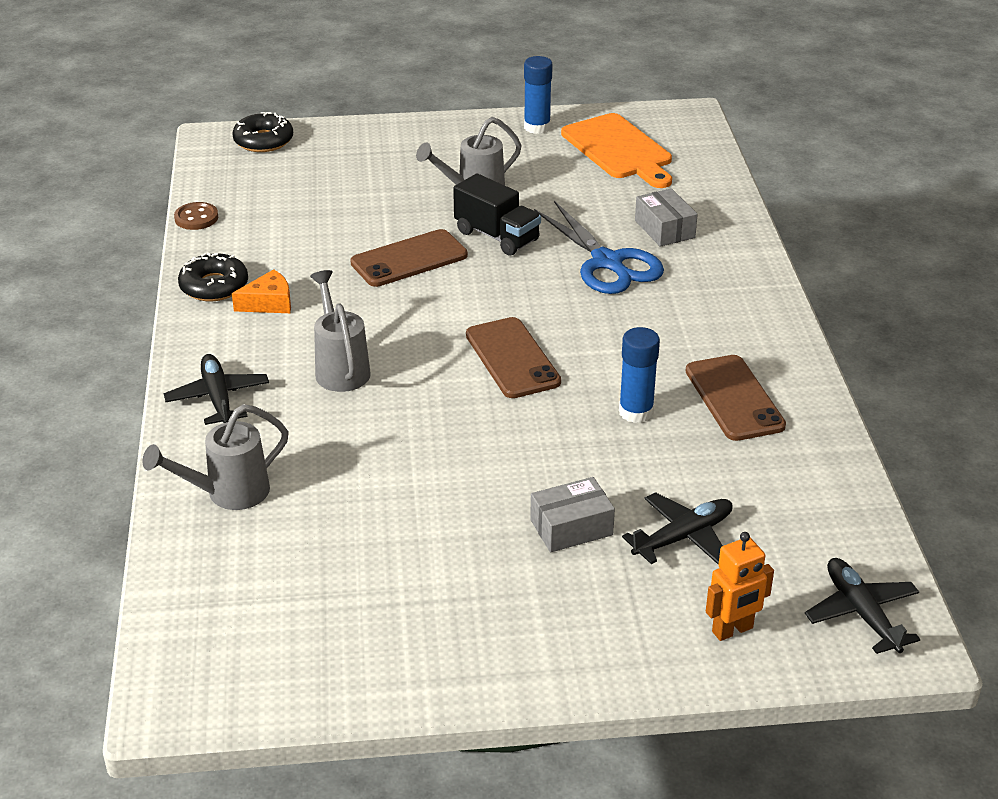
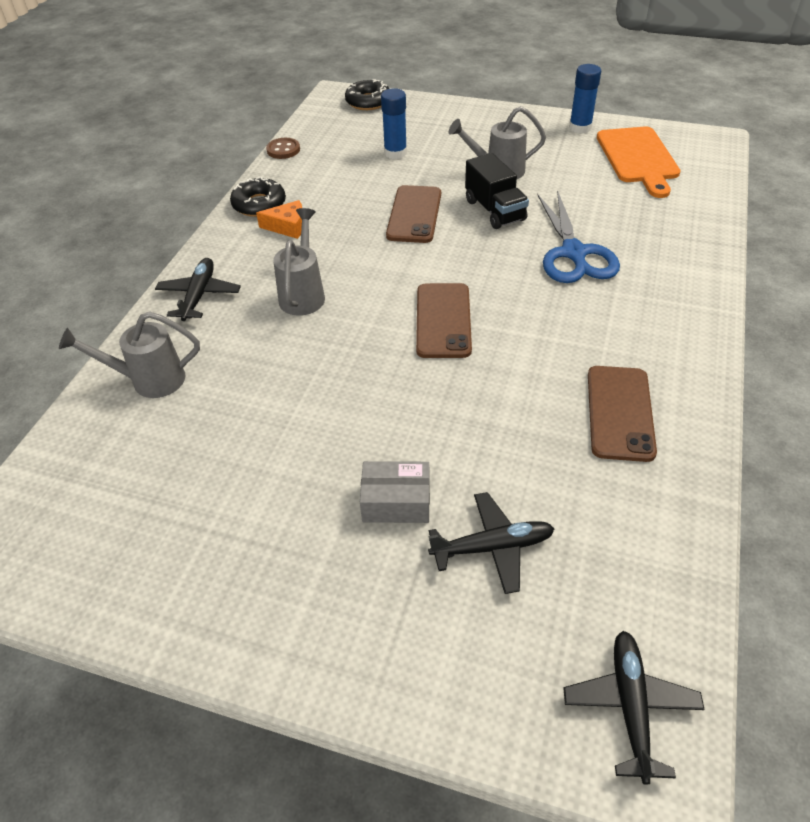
camera: 25 degrees right, 10 degrees up
brown phone [350,229,468,287] -> brown phone turned 75 degrees counterclockwise [386,185,441,243]
blue glue stick [619,327,660,423] -> blue glue stick moved to [381,88,407,159]
grey box [635,188,698,247] -> none
orange robot [706,532,774,641] -> none

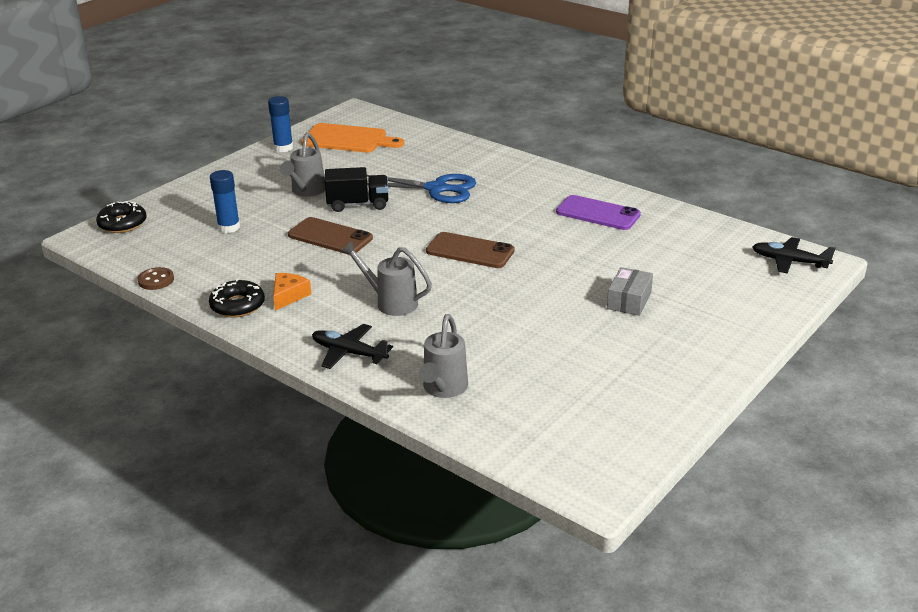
camera: 70 degrees left, 15 degrees down
black plane [428,492,555,594] -> none
brown phone [588,366,657,462] -> purple phone [556,195,641,230]

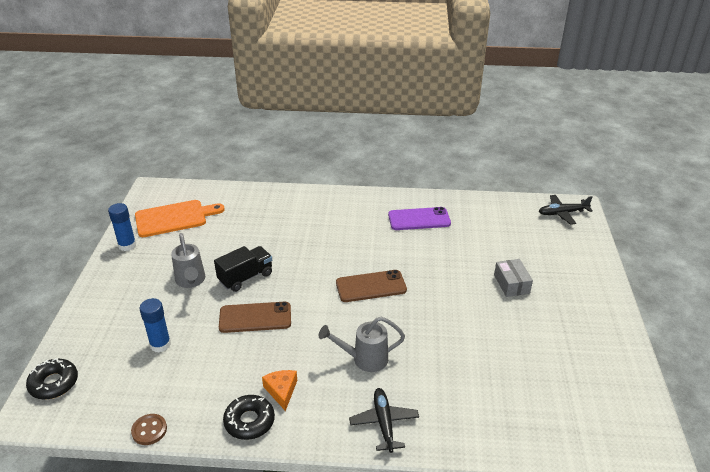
camera: 35 degrees left, 5 degrees up
black plane [312,324,393,369] -> black plane turned 90 degrees clockwise [349,388,419,453]
blue scissors [367,174,476,203] -> none
grey watering can [419,314,468,398] -> none

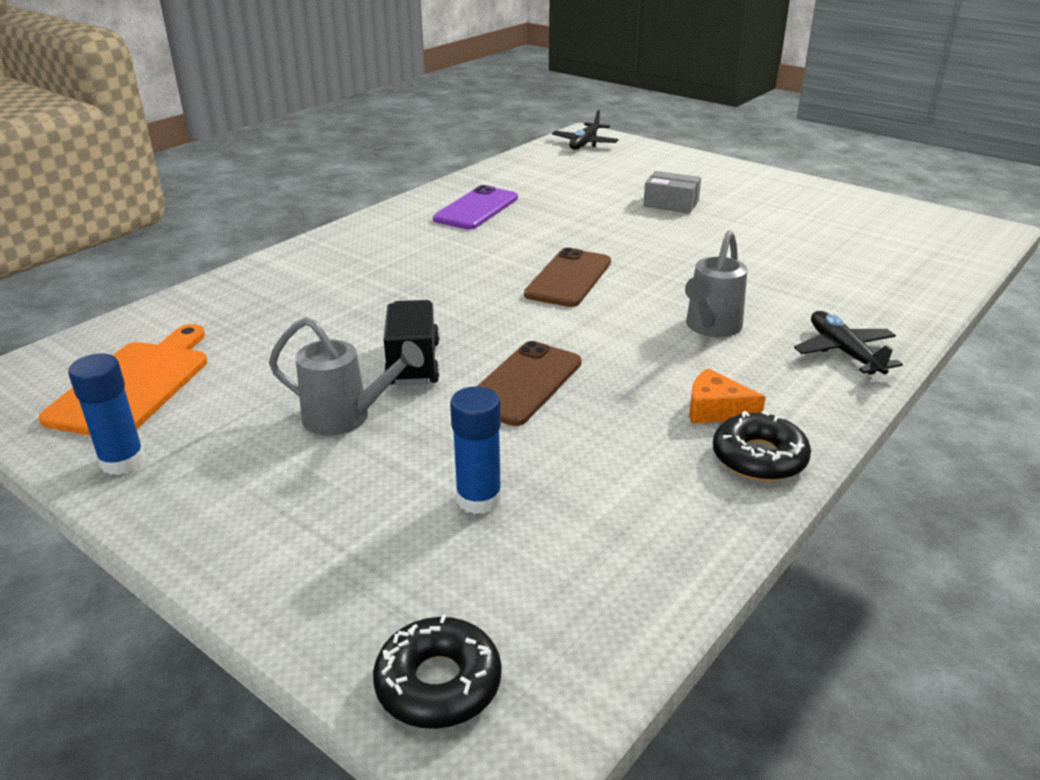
camera: 55 degrees left, 5 degrees down
brown button [131,414,167,445] -> none
black plane [349,388,419,453] -> black plane turned 45 degrees clockwise [794,311,903,375]

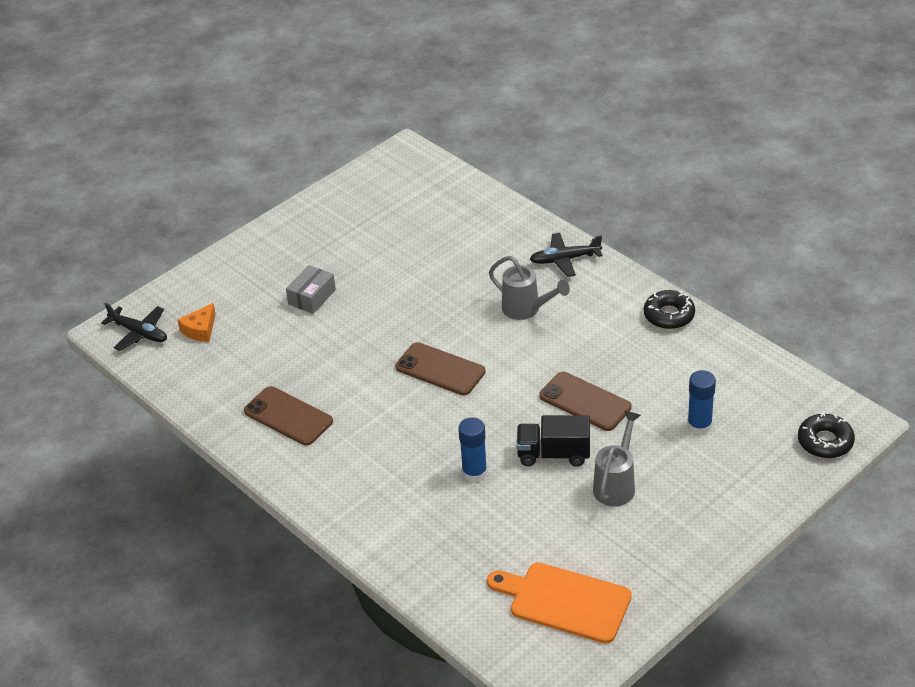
camera: 80 degrees left, 10 degrees up
blue glue stick [68,353,145,475] -> blue glue stick moved to [458,417,487,482]
purple phone [433,185,518,230] -> brown phone [244,386,333,446]
orange cheese [689,368,766,423] -> orange cheese moved to [177,303,216,342]

